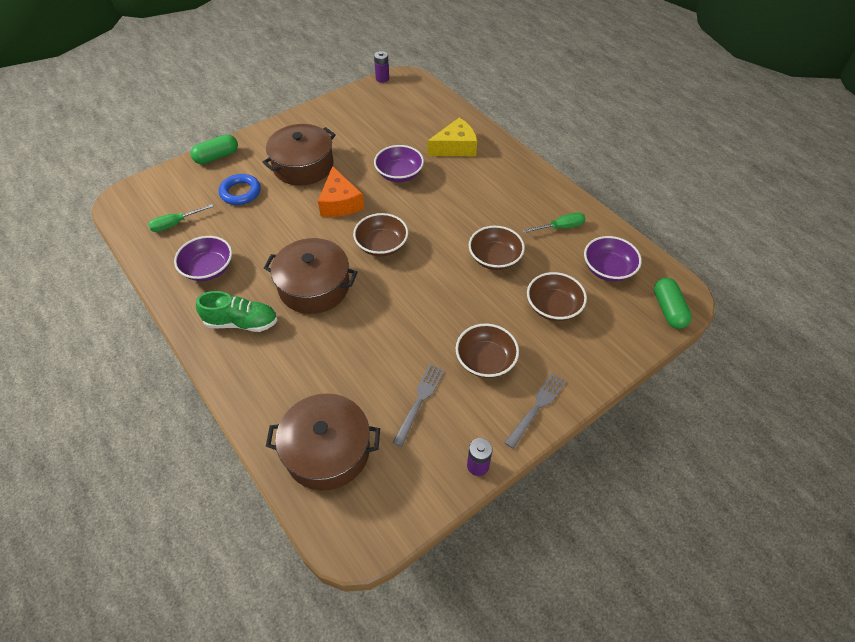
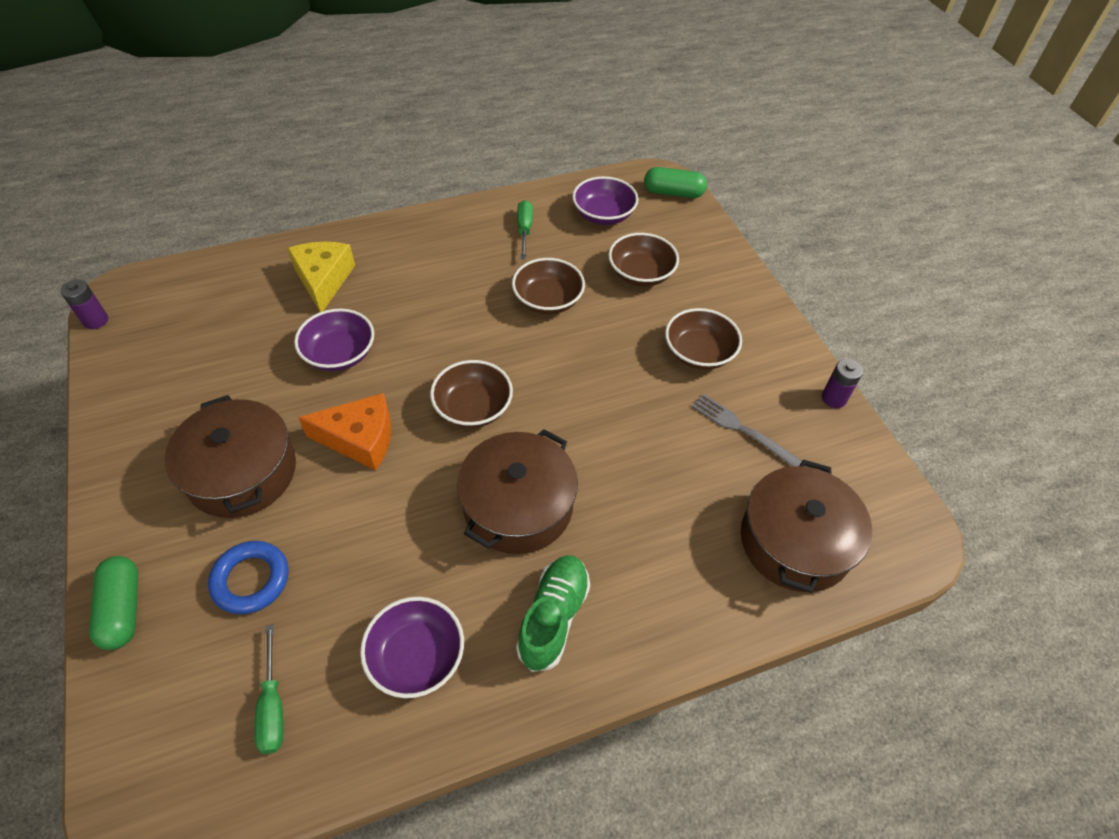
camera: 75 degrees left, 0 degrees up
grey fork [504,373,566,449] -> none

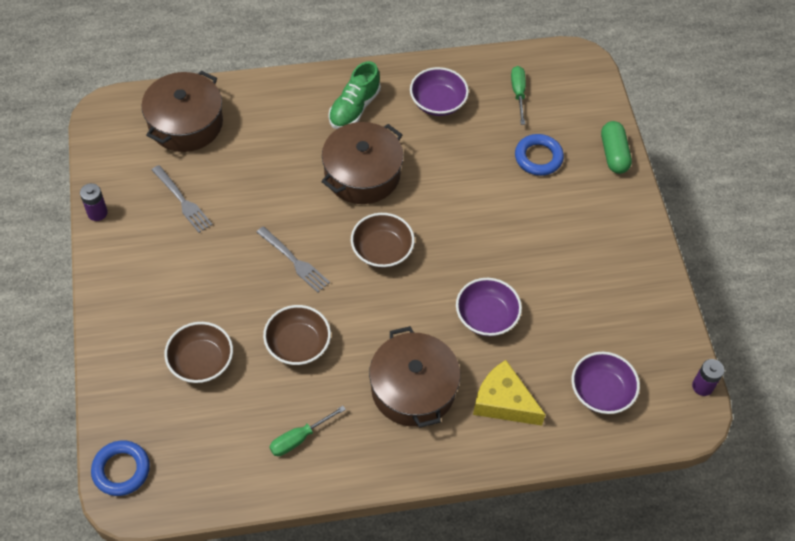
camera: 170 degrees left, 5 degrees up
brown pot [164,395,296,518] -> brown pot moved to [369,326,460,428]
yellow cheese [287,242,355,312] -> yellow cheese turned 120 degrees clockwise [473,360,546,426]
orange cheese [298,393,391,471] -> none
green screwdriver [517,200,533,259] -> green screwdriver turned 45 degrees clockwise [269,406,346,456]
purple bowl [572,176,639,225] -> purple bowl moved to [571,352,640,414]
green capsule [644,167,707,198] -> blue ring [91,440,150,496]
brown bowl [665,308,742,370] -> none
none -> grey fork [257,226,330,293]

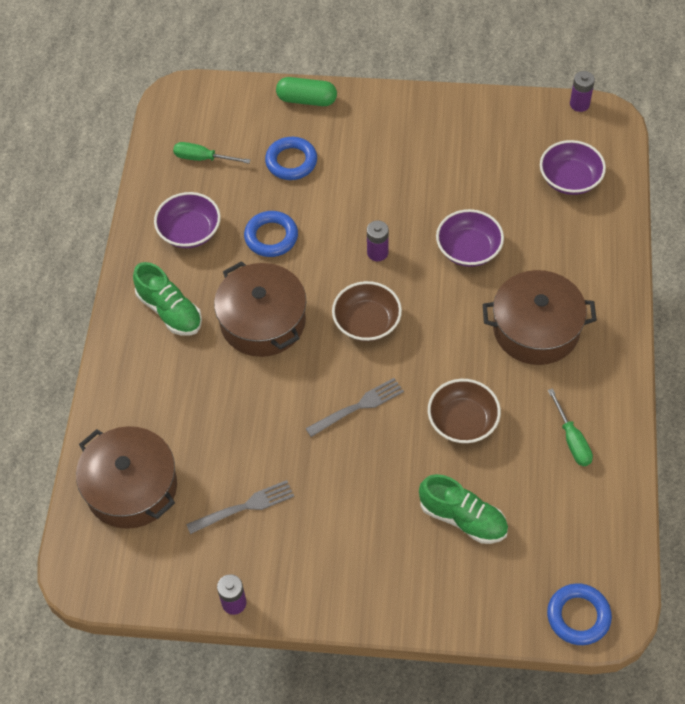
camera: 70 degrees left, 0 degrees up
brown bowl [164,322,233,383] -> green shoe [419,474,508,544]
yellow cheese [473,360,546,426] -> none
none -> blue ring [244,211,298,257]
none -> purple battery [367,220,389,261]

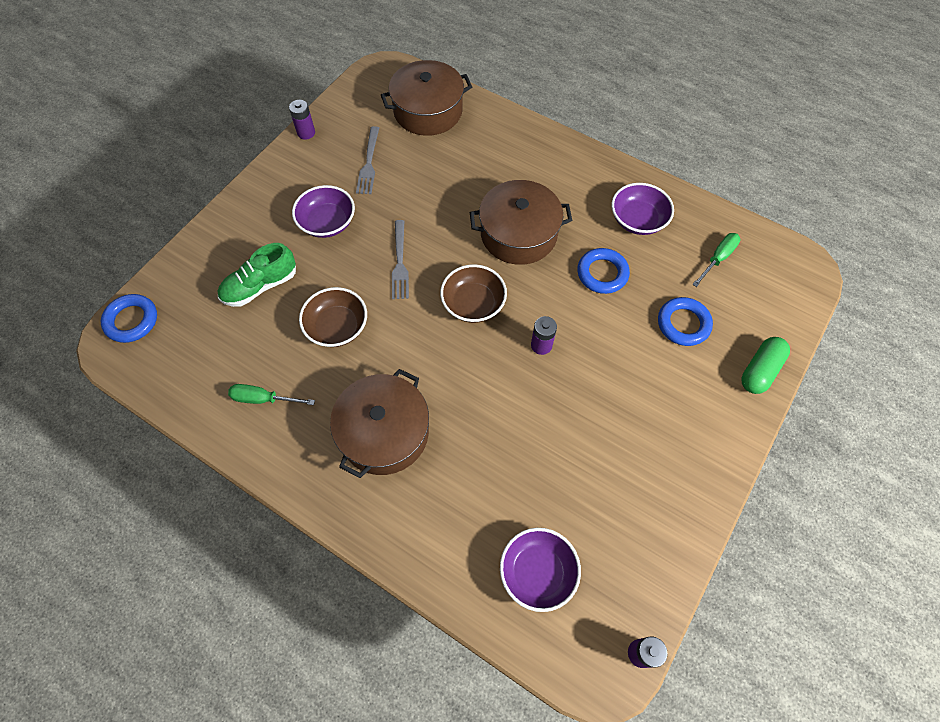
camera: 115 degrees right, 5 degrees up
green shoe [133,262,202,336] -> none
purple bowl [436,209,504,267] -> purple bowl moved to [292,185,355,238]

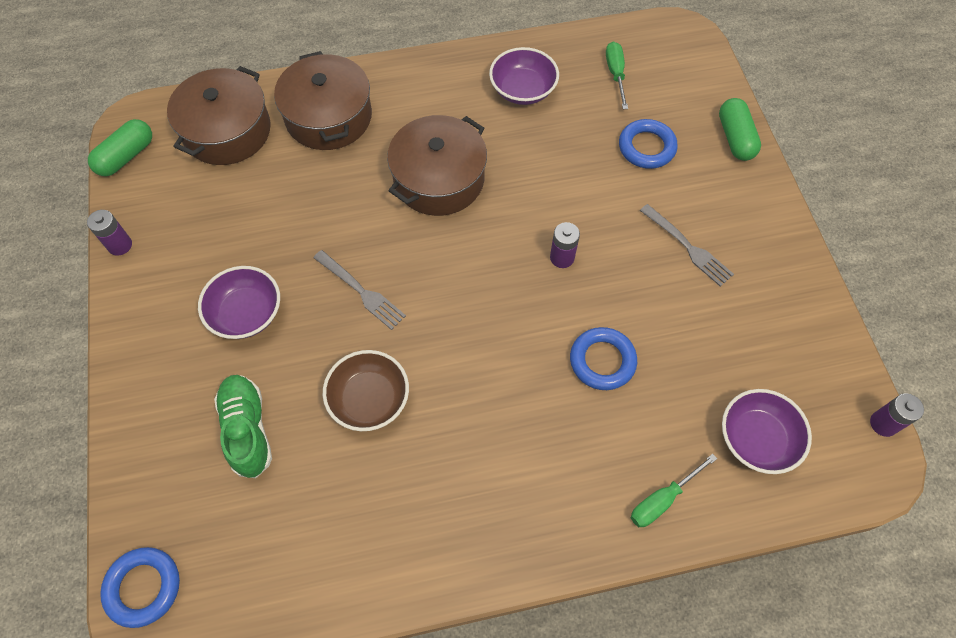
camera: 45 degrees left, 0 degrees up
green shoe [218,243,296,307] -> green shoe turned 150 degrees clockwise [214,375,272,478]
green screwdriver [228,384,315,405] -> green screwdriver moved to [631,454,717,527]
brown pot [330,369,429,478] -> brown pot moved to [274,51,372,150]
grey fork [356,126,379,194] -> grey fork moved to [640,204,734,287]
brown bowl [440,264,507,323] -> none
blue ring [577,248,630,294] -> blue ring moved to [570,327,637,390]
none -> green capsule [88,119,152,176]

